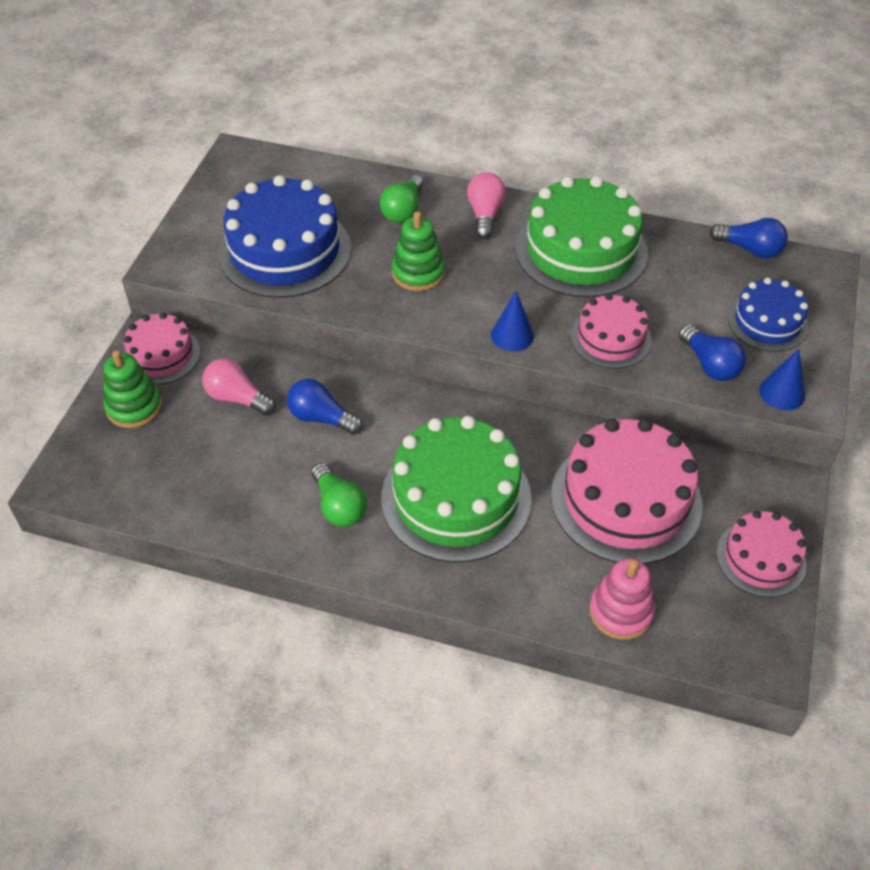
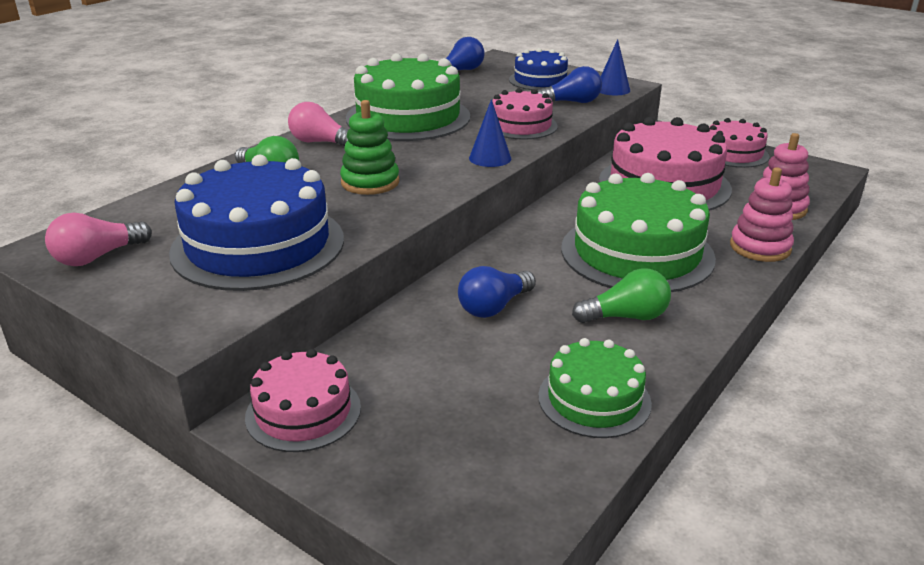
camera: 70 degrees left, 20 degrees down
green stacking toy [104,350,162,428] -> none
pink light bulb [202,359,276,416] -> pink light bulb moved to [45,213,152,266]
none -> green cake [538,338,652,438]
none -> pink stacking toy [730,167,794,262]

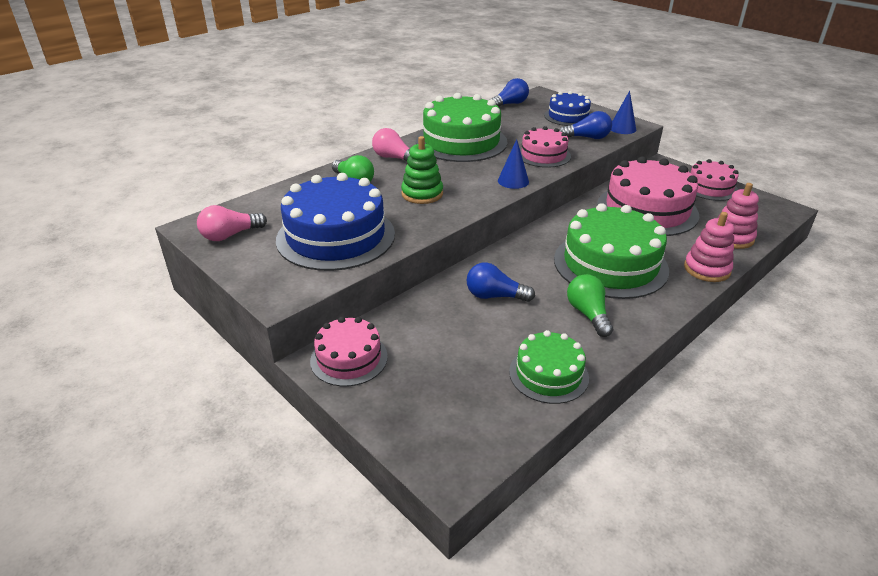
camera: 10 degrees right, 5 degrees up
blue light bulb [458,266,536,318] -> blue light bulb turned 45 degrees clockwise [466,263,535,302]
green light bulb [572,268,671,323] -> green light bulb turned 105 degrees counterclockwise [567,274,613,337]

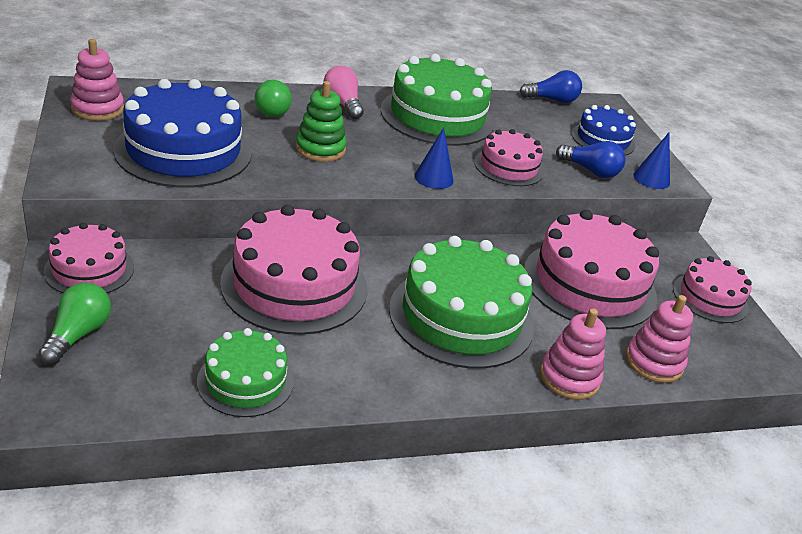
camera: 25 degrees right, 0 degrees up
pink light bulb [197,205,267,241] -> pink stacking toy [70,39,124,121]
blue light bulb [466,263,535,302] -> pink cake [220,205,368,335]
green light bulb [567,274,613,337] -> green light bulb moved to [38,283,111,365]

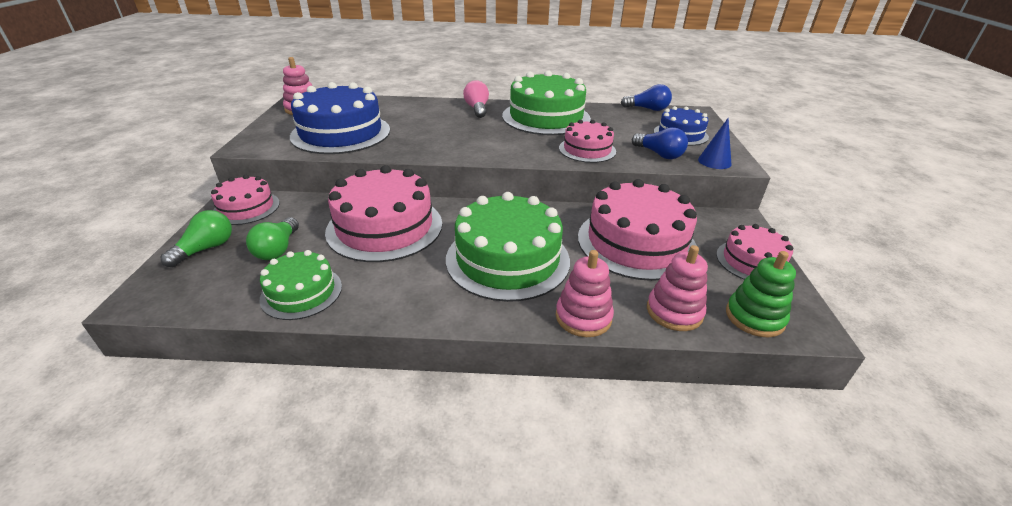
camera: 20 degrees right, 0 degrees up
green light bulb [255,80,292,117] -> green light bulb moved to [246,217,299,260]
green stacking toy [295,81,347,162] -> green stacking toy moved to [726,251,796,337]
blue cone [415,128,454,189] -> none

